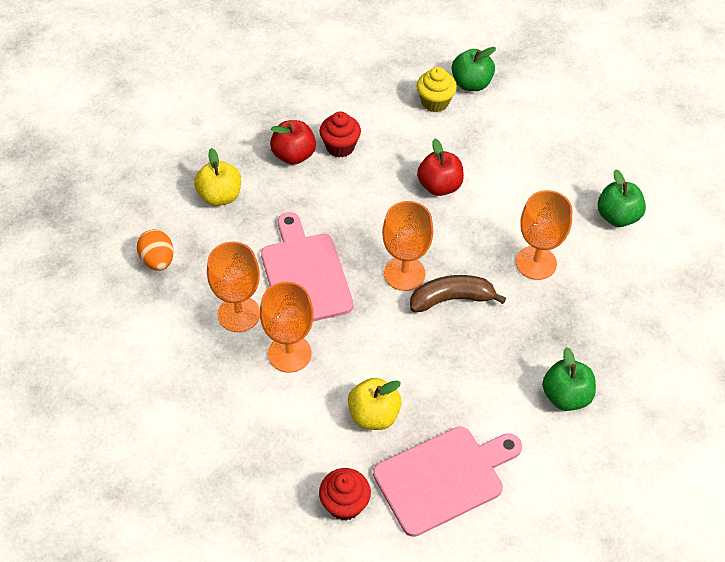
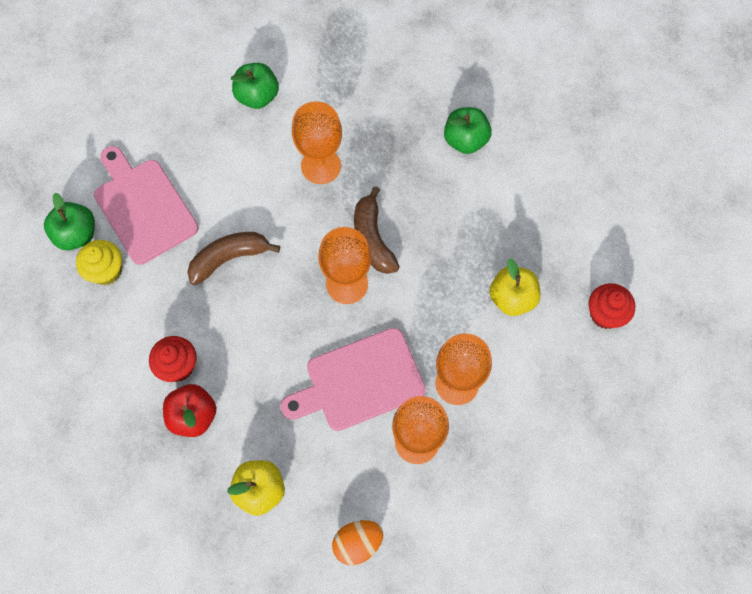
camera: 95 degrees left, 15 degrees up
pink cutting board [373,426,522,537] -> pink cutting board moved to [94,146,198,265]
red apple [417,139,464,196] -> brown banana [187,232,280,285]

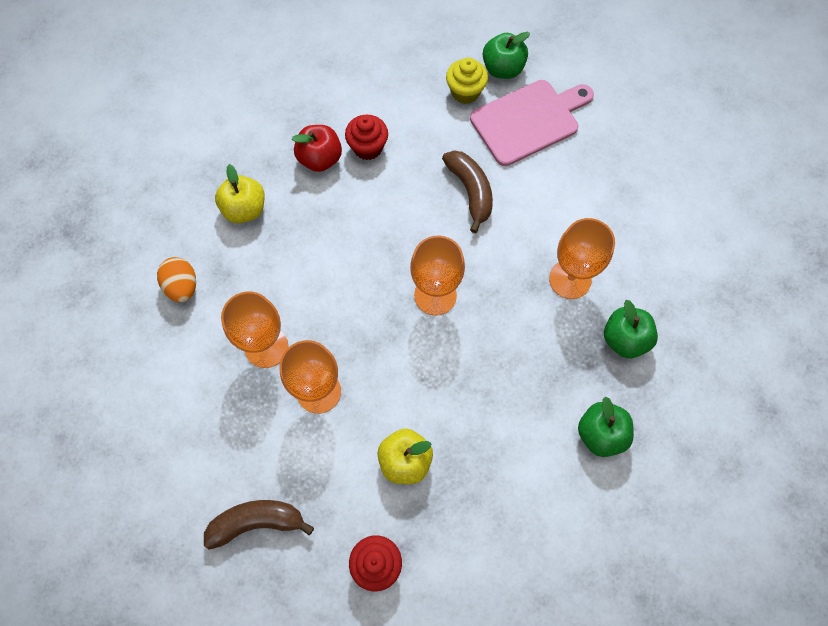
camera: 95 degrees right, 0 degrees up
green apple [231,63,279,109] -> green apple moved to [604,300,658,358]
pink cutting board [280,328,426,431] -> none
brown banana [354,186,400,274] -> brown banana moved to [204,500,314,550]

